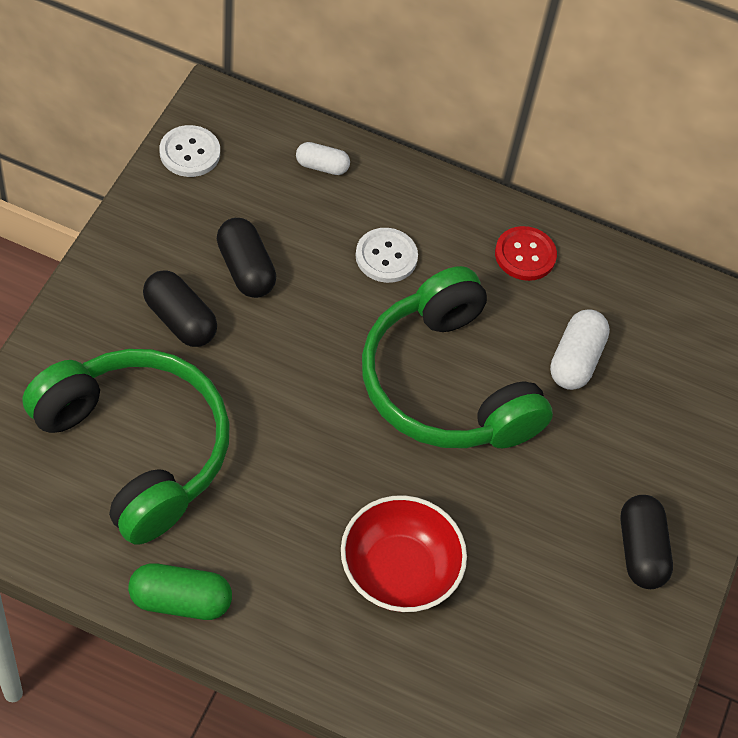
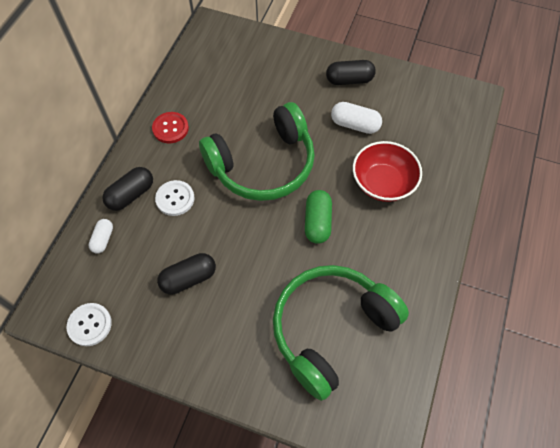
camera: 85 degrees left, 5 degrees up
green capsule [128,563,232,620] -> green capsule moved to [305,190,332,244]
black capsule [143,270,217,347] -> black capsule moved to [102,167,153,211]
white capsule [550,309,610,390] -> white capsule moved to [331,102,382,134]

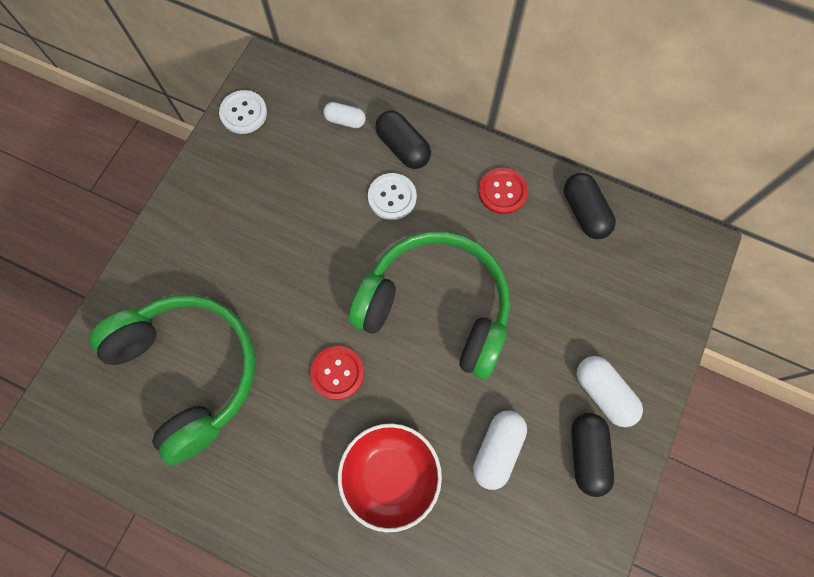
camera: 95 degrees right, 10 degrees up
black capsule [157,253,216,295] -> black capsule moved to [564,173,616,239]
green headphones [199,102,315,201] -> green headphones turned 135 degrees clockwise [349,231,510,379]
green capsule [305,190,332,244] -> red button [310,346,364,400]
none -> white capsule [576,356,643,427]

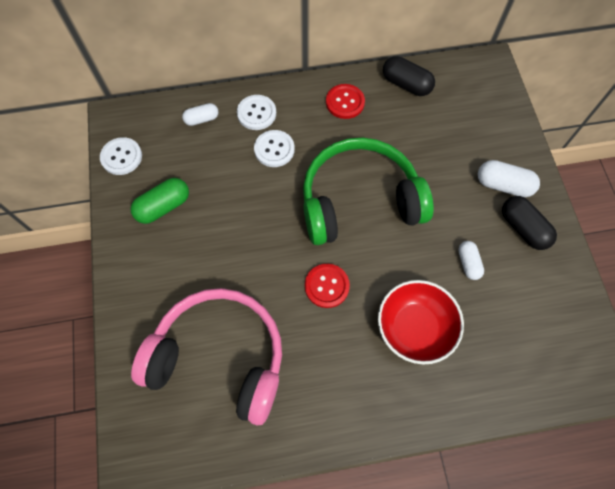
camera: 35 degrees left, 5 degrees down
green headphones [89,295,256,465] -> pink headphones [131,288,282,425]
black capsule [375,111,431,169] -> white button [237,95,276,130]
white capsule [473,411,527,490] -> white capsule [458,241,484,280], size x0.64
none -> green capsule [130,178,189,224]

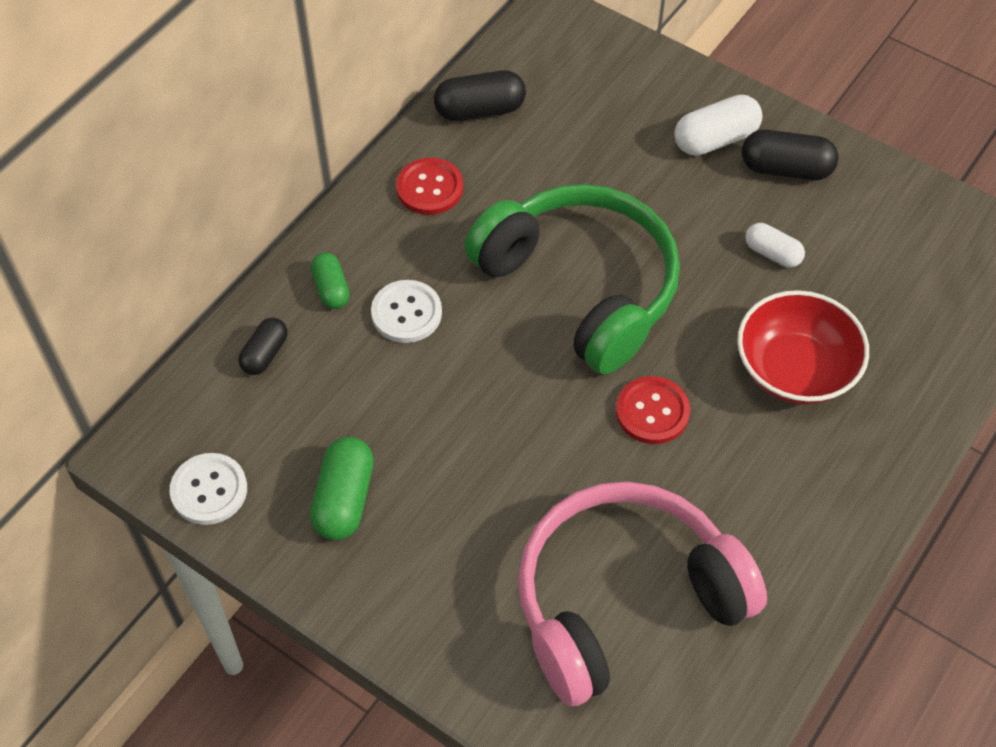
camera: 45 degrees left, 10 degrees down
white capsule [182,103,218,126] -> black capsule [238,318,288,375]
white button [237,95,276,130] -> green capsule [311,253,350,309]
green headphones [303,138,434,245] -> green headphones turned 105 degrees clockwise [464,184,680,375]

